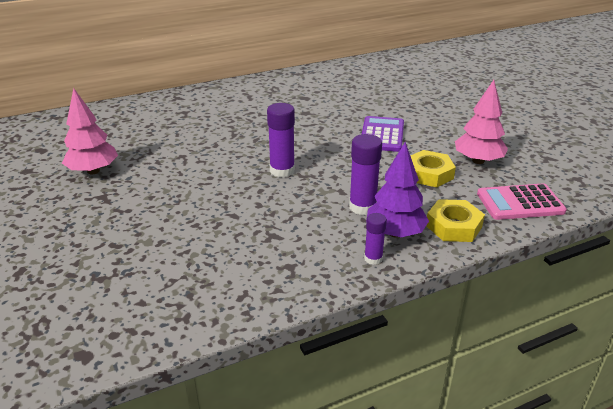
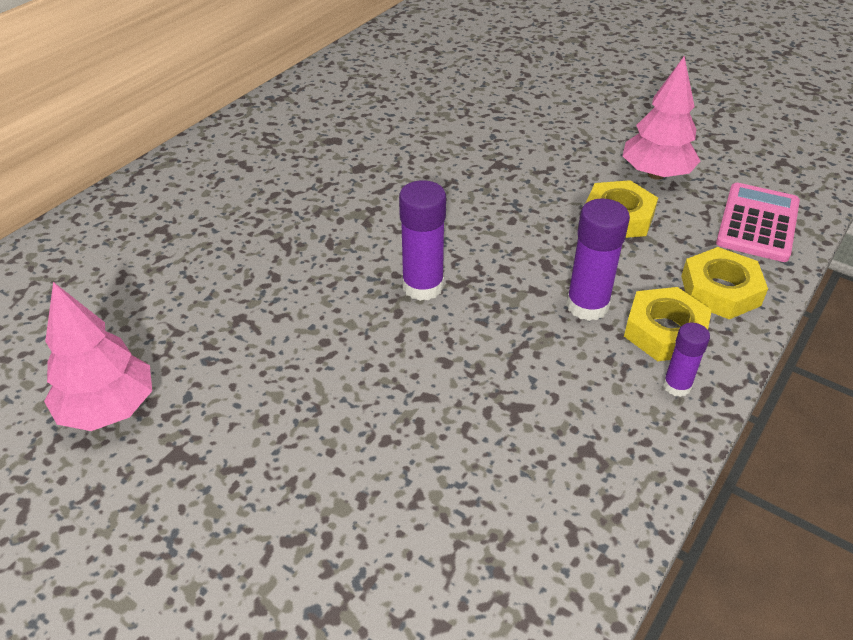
camera: 30 degrees left, 10 degrees up
purple calculator [362,116,404,152] -> none
purple tree [366,142,429,238] -> yellow nut [624,287,712,361]
pink calculator [477,183,567,220] -> pink calculator turned 150 degrees clockwise [716,183,800,262]

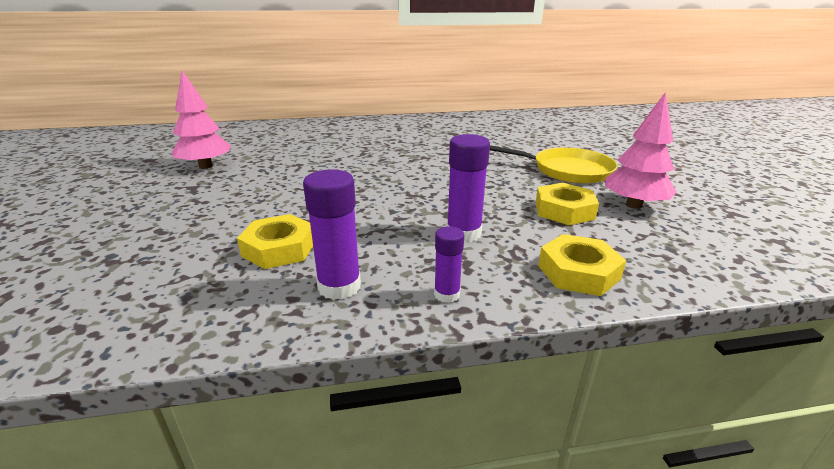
camera: 45 degrees right, 15 degrees down
purple glue stick [399,180,446,301] -> purple glue stick moved to [303,170,361,300]
yellow nut [624,287,712,361] -> yellow nut moved to [237,214,313,269]
pink calculator [716,183,800,262] -> none
none -> yellow pan [490,145,618,184]

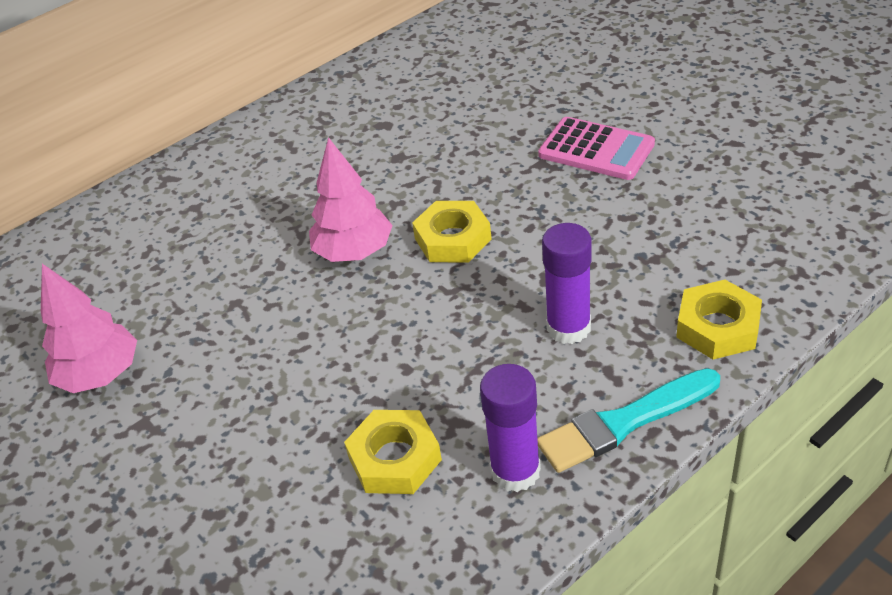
camera: 25 degrees left, 15 degrees up
purple glue stick [434,226,464,303] -> turquoise brush [537,368,720,473]
yellow pan [490,145,618,184] -> pink calculator [538,117,655,180]
yellow nut [535,183,599,225] -> yellow nut moved to [412,201,492,263]
pink tree [605,92,677,209] -> pink tree moved to [309,137,393,262]

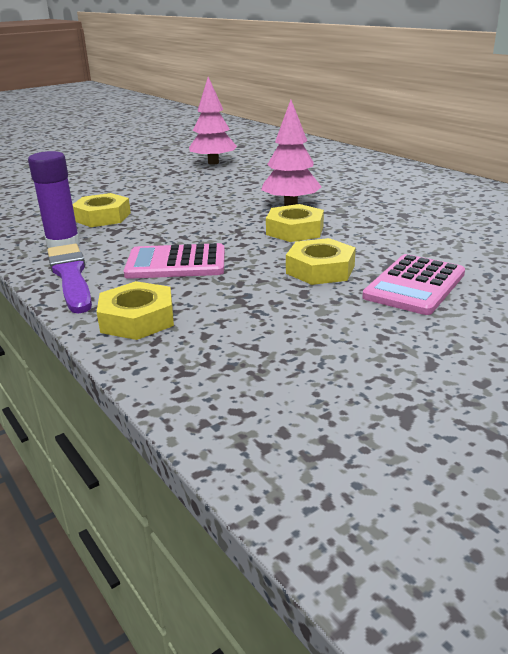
camera: 90 degrees right, 15 degrees down
turquoise brush [537,368,720,473] -> purple brush [47,244,92,313]
purple glue stick [542,223,592,344] -> pink calculator [124,243,225,279]
none -> yellow nut [286,238,356,285]

